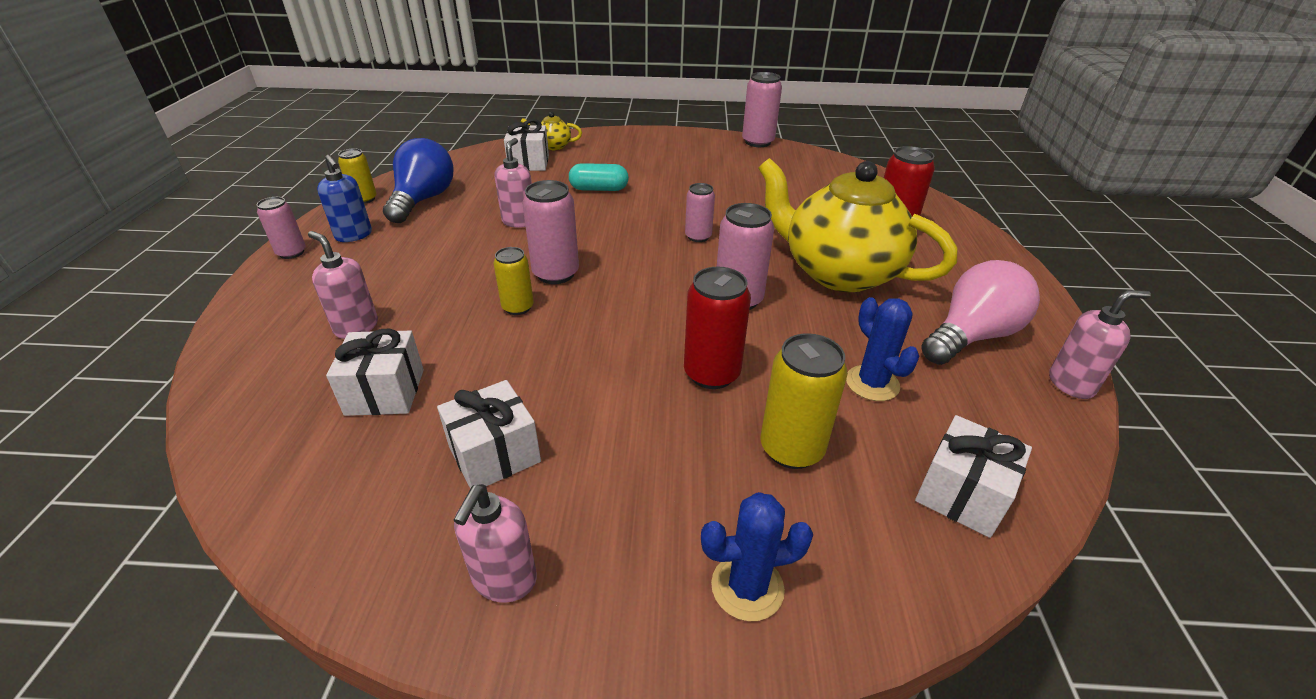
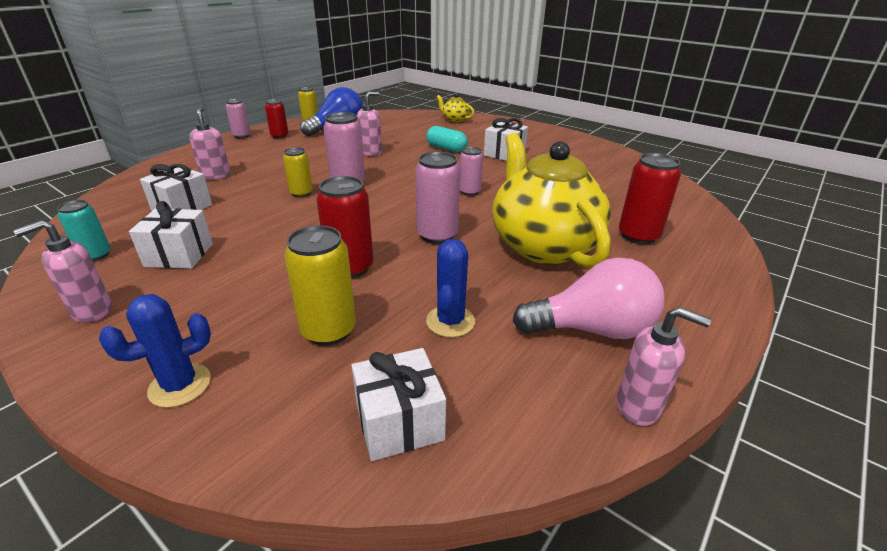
camera: 35 degrees right, 5 degrees down
blue soap dispenser [317,155,372,242] -> red can [265,99,288,139]
white gift [504,119,549,171] -> white gift moved to [484,118,528,161]
blue cactus [701,492,813,621] -> blue cactus turned 60 degrees counterclockwise [99,294,211,408]
pink can [742,72,782,147] -> none
none -> turquoise can [57,200,111,261]

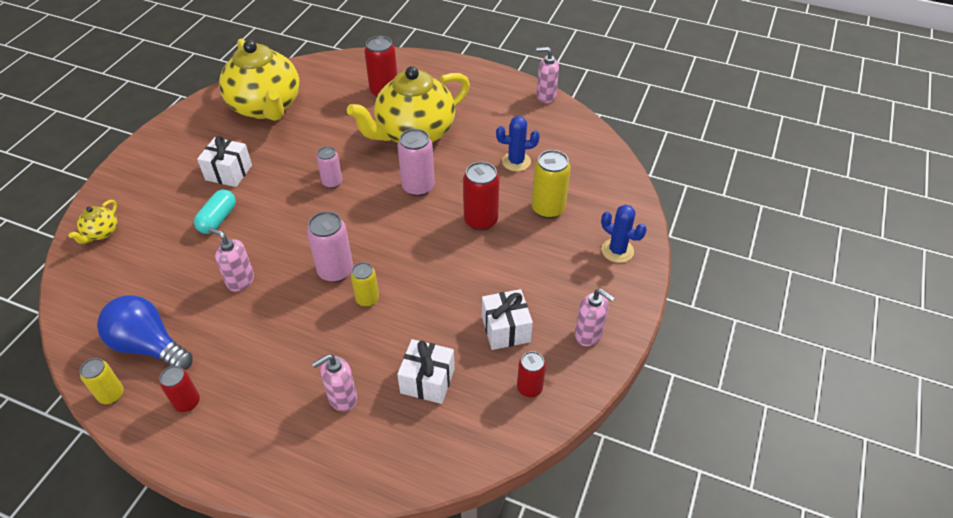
camera: 105 degrees left, 15 degrees up
turquoise can [57,200,111,261] -> red can [517,351,546,397]
pink can [225,99,251,138] -> none
white gift [351,348,446,461] -> none
pink light bulb [513,258,665,339] -> none
pink soap dispenser [617,307,711,426] -> pink soap dispenser turned 90 degrees counterclockwise [536,47,559,103]
none -> yellow teapot [219,39,300,121]

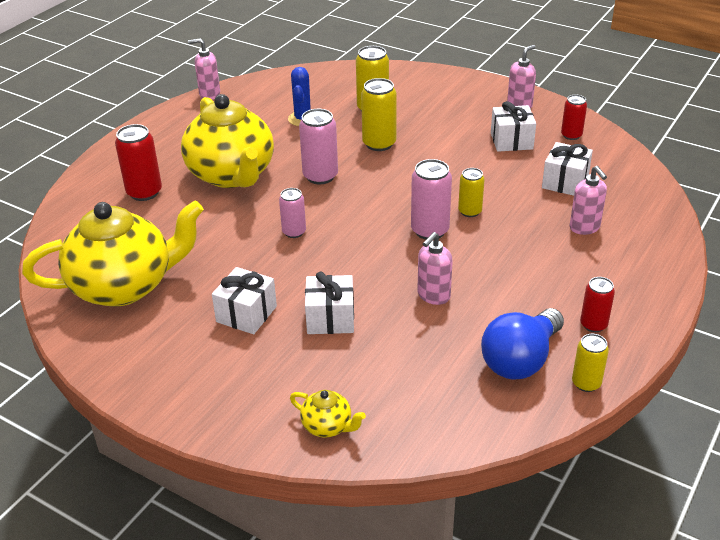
camera: 80 degrees left, 10 degrees down
turquoise capsule [194,190,236,234] -> white gift [305,272,354,334]
red can [463,162,499,231] -> yellow can [361,78,397,151]
pink soap dispenser [536,47,559,103] -> pink soap dispenser turned 75 degrees clockwise [188,38,220,100]
blue cactus [601,205,647,263] -> none

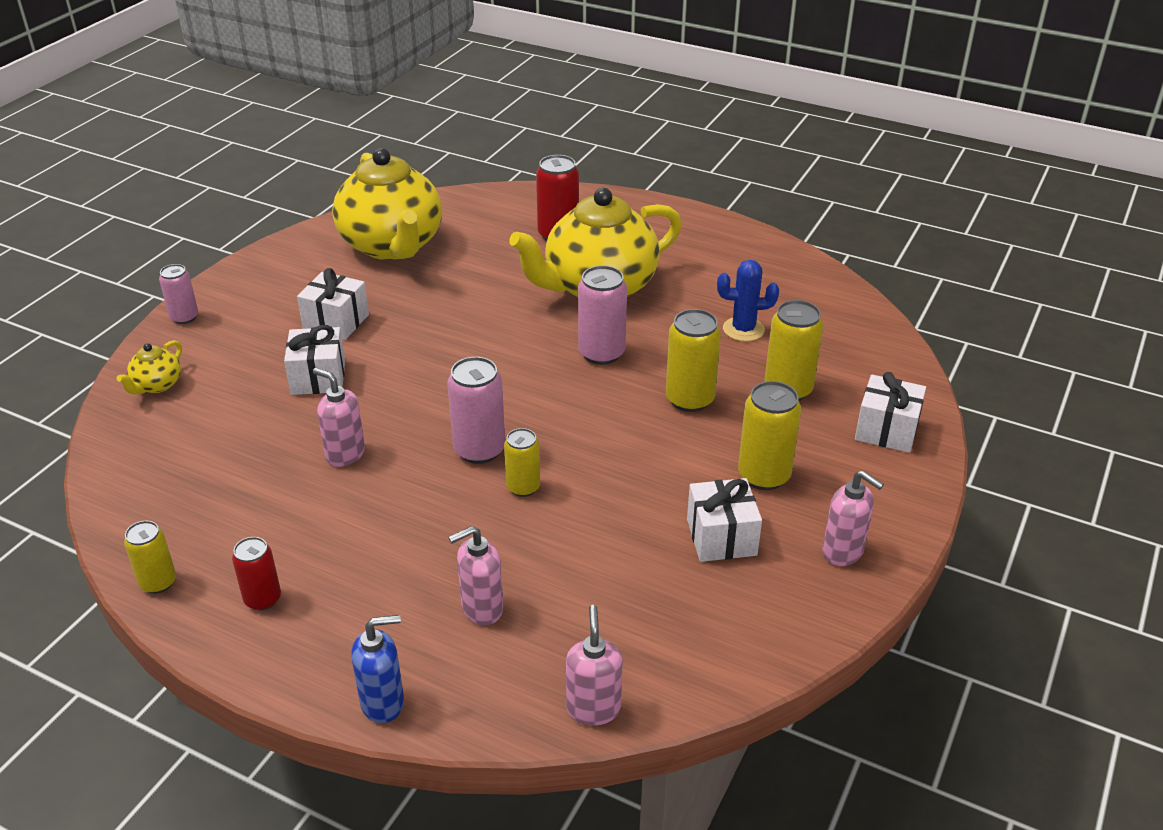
camera: 85 degrees right, 0 degrees up
pink soap dispenser [188,38,220,100] -> pink soap dispenser moved to [566,605,623,726]
pink can [279,188,306,238] -> pink can moved to [159,264,198,324]
blue light bulb [481,308,564,380] -> none
white gift [542,142,593,196] -> white gift moved to [855,372,926,453]
red can [561,95,587,140] -> none
none -> blue soap dispenser [351,615,404,723]
none -> yellow can [738,381,801,490]

